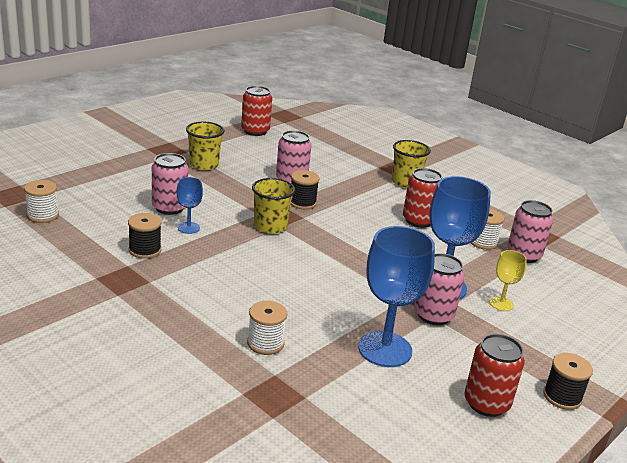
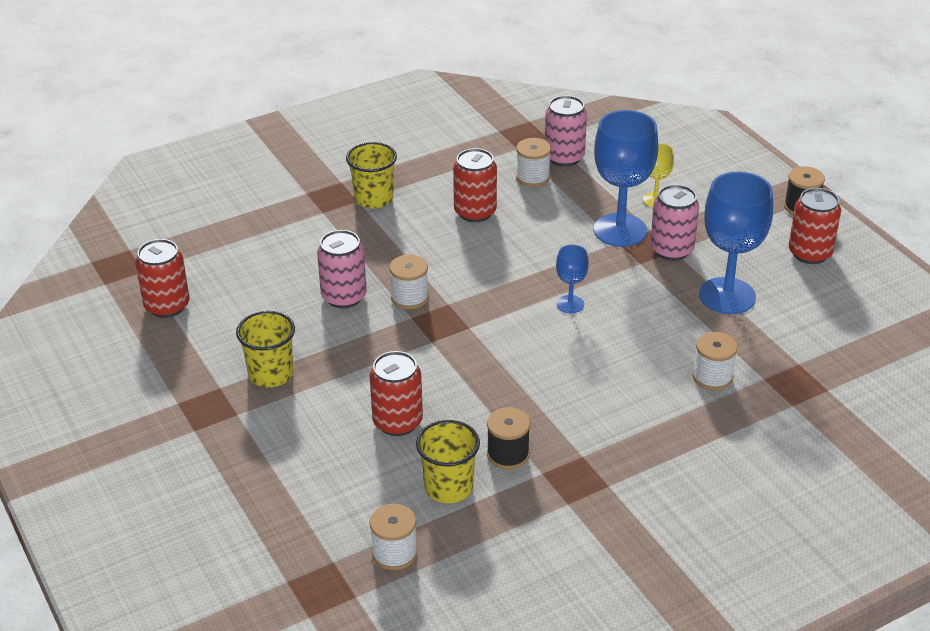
camera: 70 degrees left, 10 degrees up
pink can [152,153,188,215] -> red can [369,351,423,436]
blue goblet [177,177,203,234] -> blue goblet moved to [556,245,589,313]
yellow cup [252,178,295,234] -> yellow cup moved to [416,420,480,503]
black spool [291,170,319,209] -> white spool [389,255,429,309]

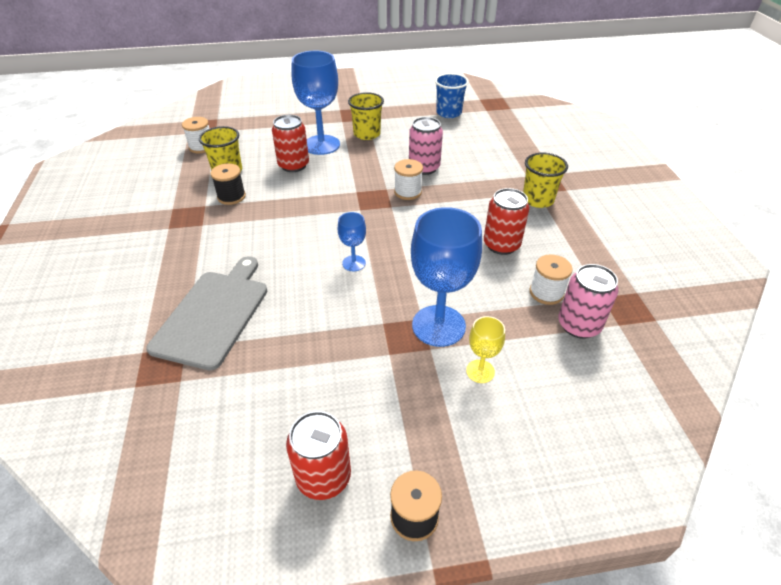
camera: 110 degrees right, 5 degrees up
red can [135,239,190,318] -> blue cup [435,73,469,118]
pink can [650,184,699,261] -> none
white spool [692,332,738,391] -> grey cutting board [146,256,267,370]
blue goblet [699,172,773,314] -> blue goblet moved to [291,50,340,155]

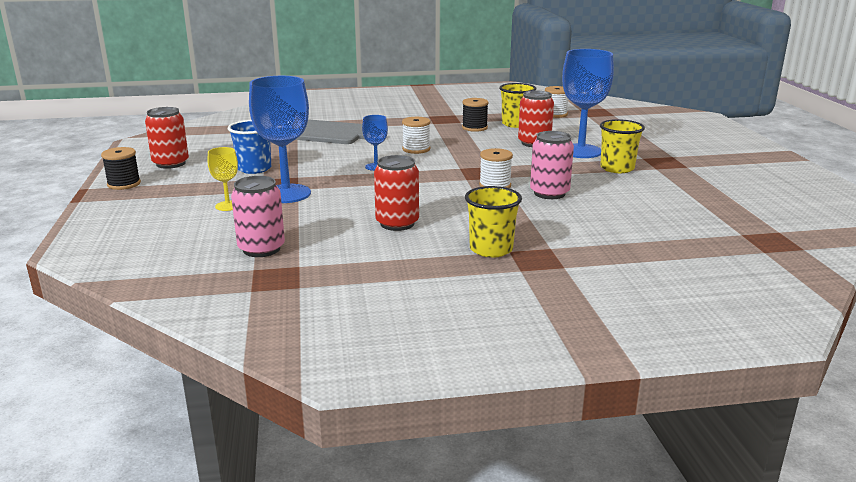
camera: 90 degrees right, 20 degrees down
blue cup [435,73,469,118] -> blue cup moved to [228,120,271,174]
white spool [529,254,573,305] -> white spool moved to [402,117,430,154]

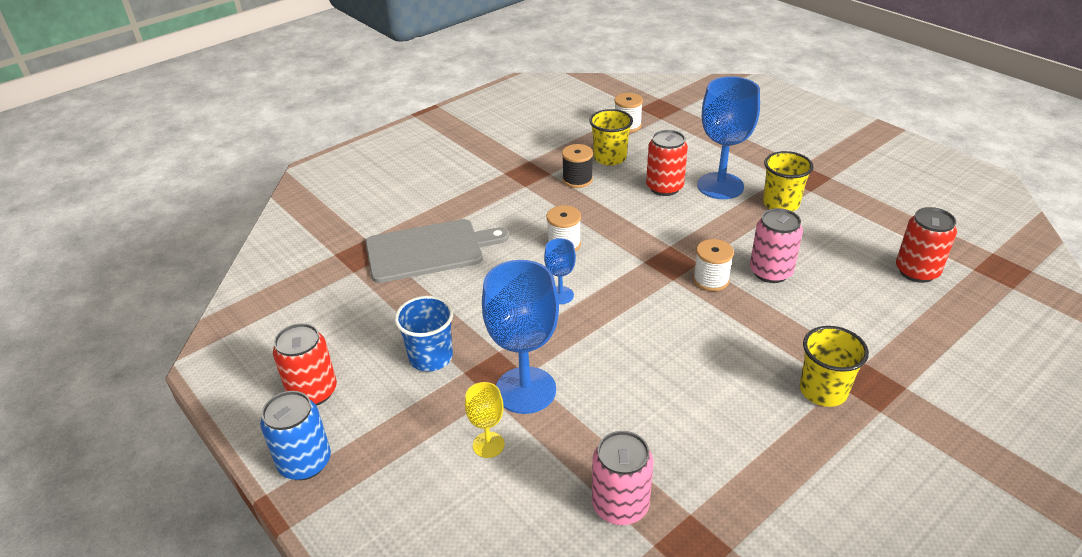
camera: 30 degrees left, 15 degrees up
black spool [101,147,141,190] -> blue can [260,391,331,480]
red can [374,155,419,231] -> red can moved to [896,207,957,283]

